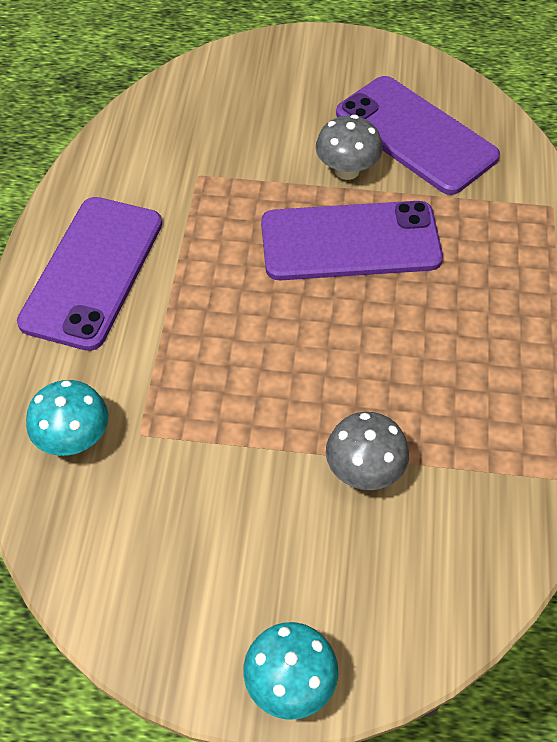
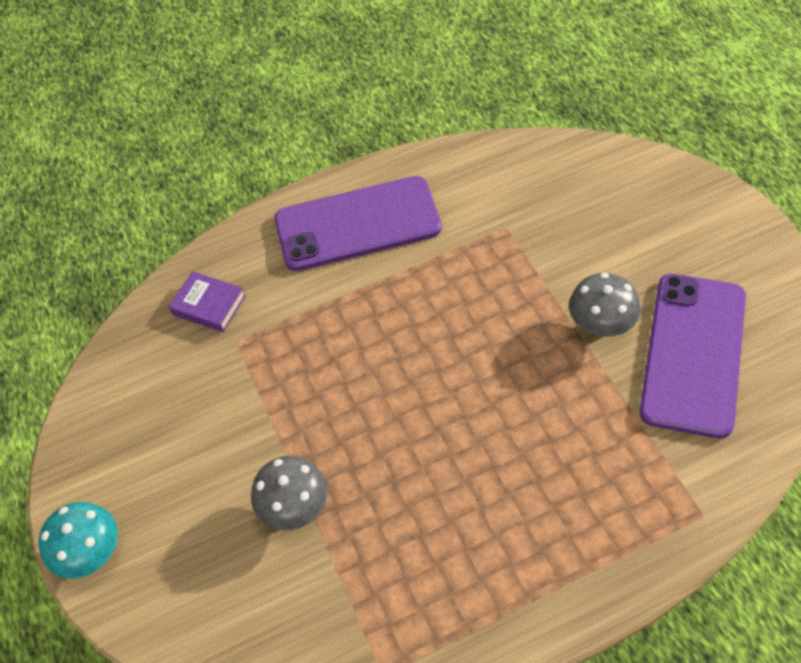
camera: 65 degrees right, 0 degrees up
turquoise mushroom [26,380,108,456] -> purple book [169,271,246,332]
purple phone [261,201,443,280] -> none

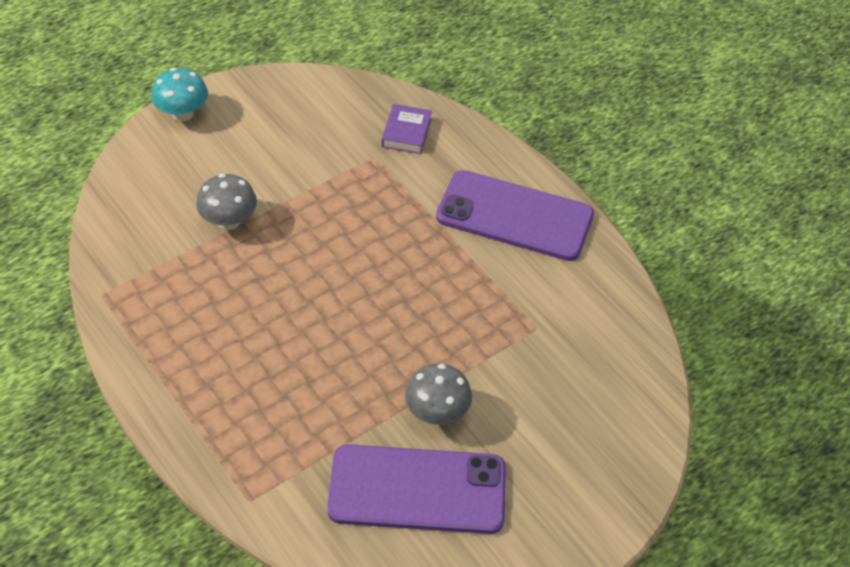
camera: 70 degrees right, 5 degrees down
purple phone [275,176,442,271] -> purple phone turned 45 degrees counterclockwise [436,170,594,261]

